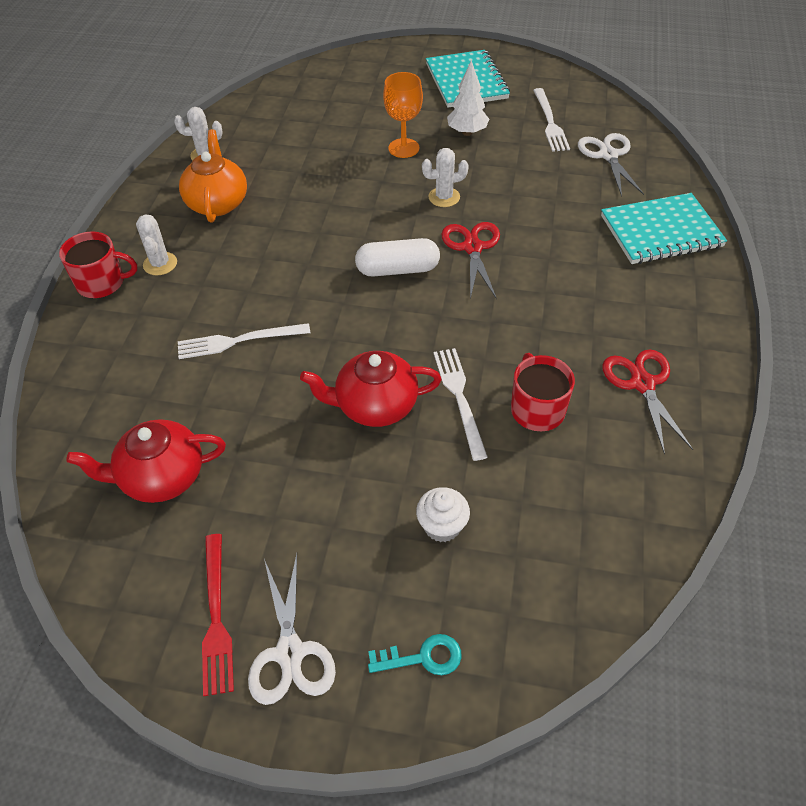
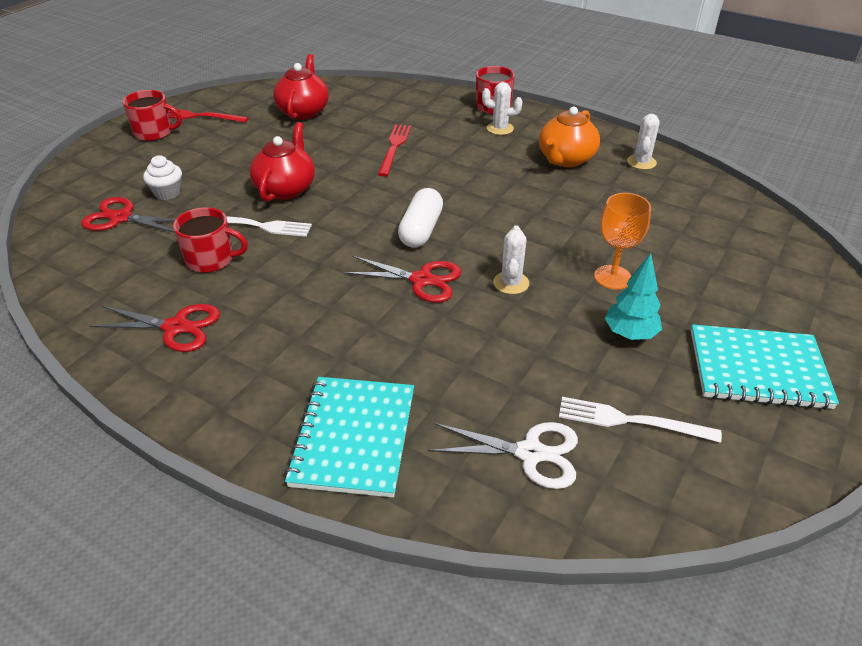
camera: 110 degrees right, 10 degrees down
white fork [178,323,310,359] -> red fork [378,124,411,177]
orange teapot [179,129,247,223] -> orange teapot turned 105 degrees clockwise [539,107,600,167]
white scissors [248,554,336,705] -> red mug [123,90,182,141]
turquoise key [368,634,462,675] -> none
white tree [447,60,489,136] -> turquoise tree [605,253,662,340]
none -> red scissors [81,197,176,233]

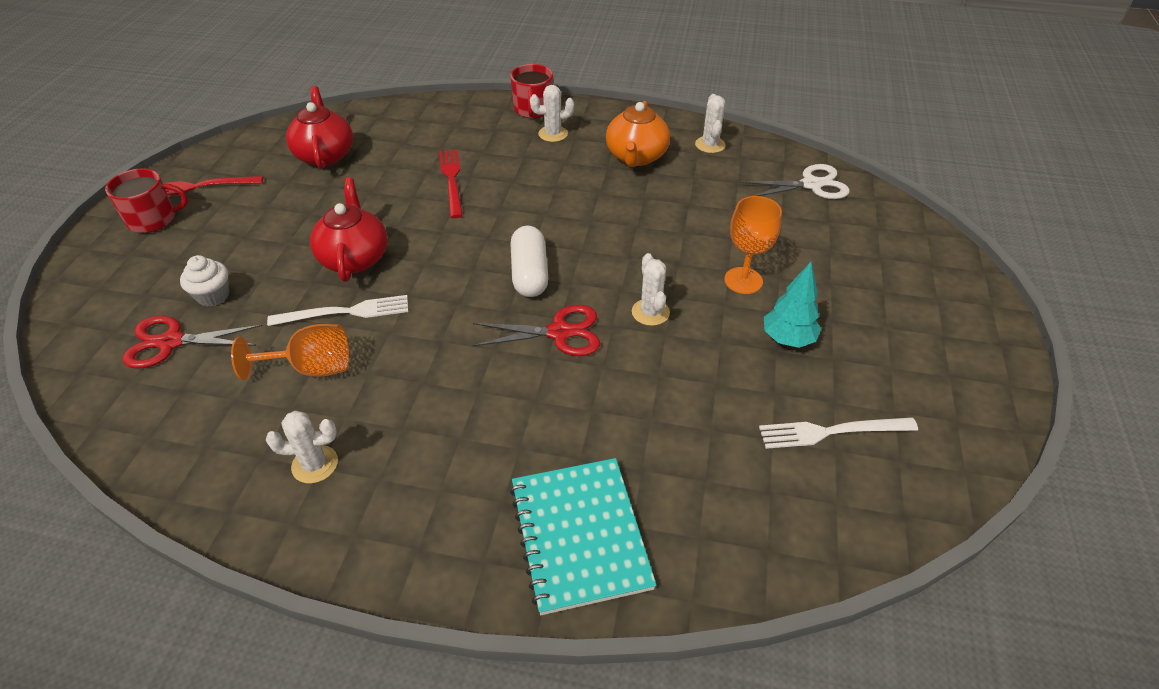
camera: 20 degrees left, 5 degrees up
red scissors [89,304,220,352] -> white cactus [266,411,338,483]
red mug [173,207,248,273] -> orange goblet [231,324,349,380]
white scissors [428,422,578,489] -> white scissors moved to [740,164,850,199]
turquoise notebook [691,325,839,410] -> none

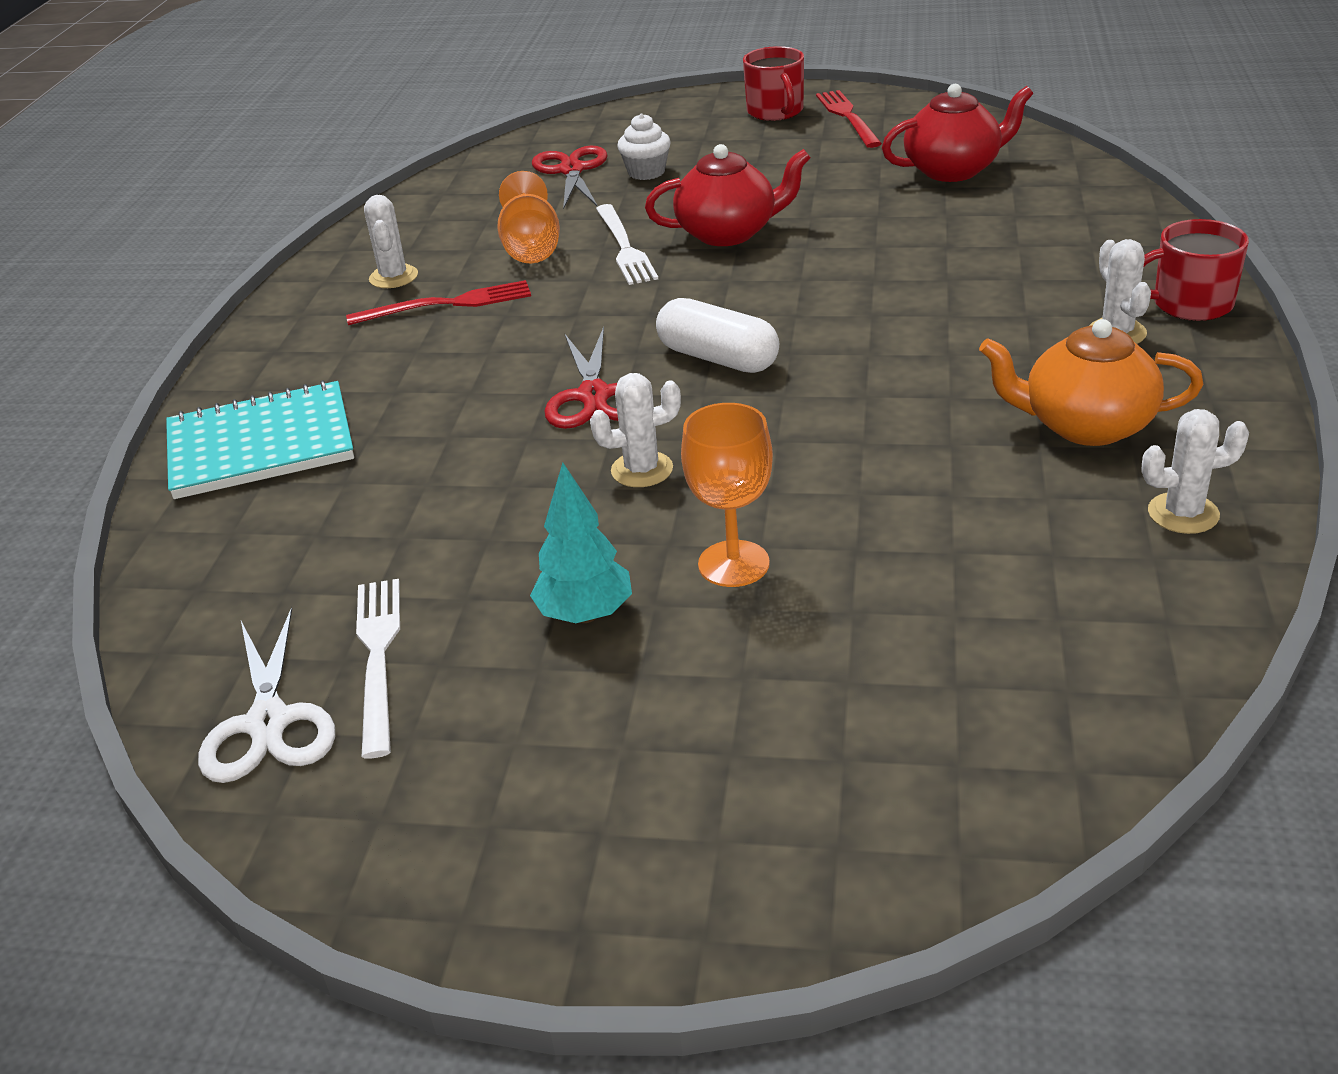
camera: 90 degrees right, 10 degrees down
red fork [439,149,463,218] -> red fork moved to [346,280,531,325]
white capsule [511,226,548,297] -> white capsule turned 45 degrees clockwise [656,298,779,373]
white scissors [740,164,850,199] -> white scissors moved to [198,607,335,783]

